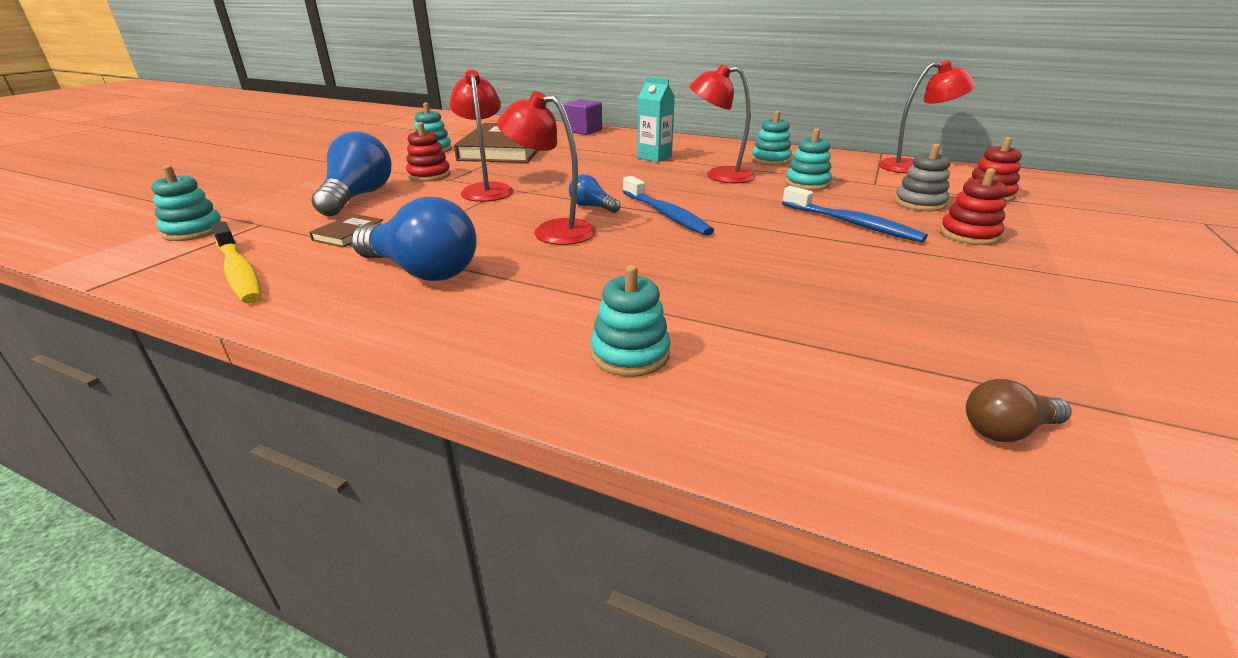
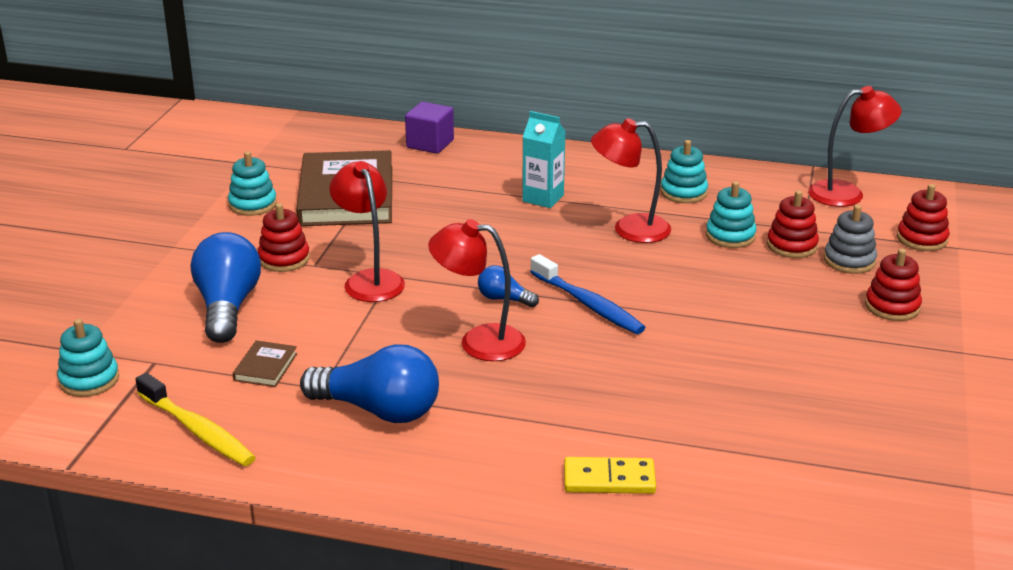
camera: 10 degrees left, 0 degrees up
turquoise stacking toy [591,265,671,377] -> yellow domino [564,457,656,494]
blue toothbrush [782,186,928,243] -> none
brown light bulb [966,379,1072,442] -> none
none -> red stacking toy [767,190,819,258]

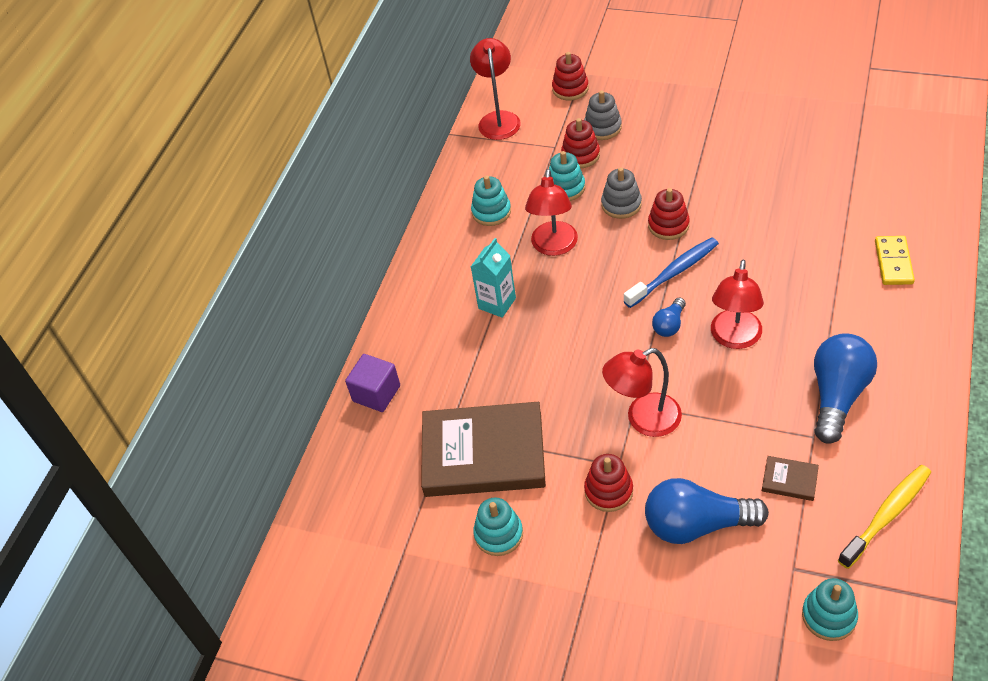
camera: 80 degrees left, 20 degrees up
red stacking toy [865,248,922,321] -> red stacking toy moved to [648,188,690,240]
none -> grey stacking toy [601,167,642,219]

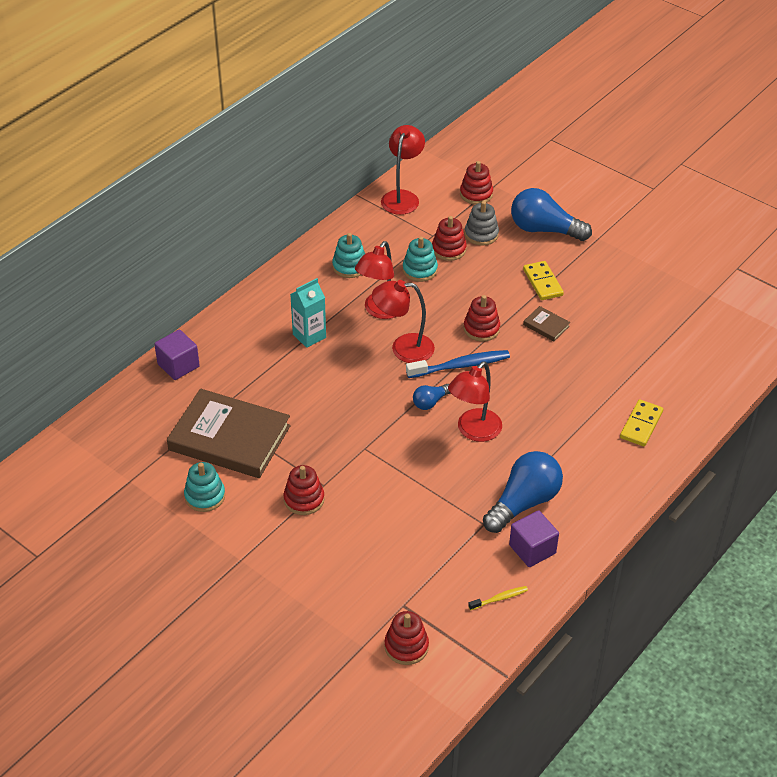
camera: 15 degrees right, 5 degrees down
grey stacking toy [601,167,642,219] -> none
red lamp [602,348,682,437] -> red lamp moved to [372,280,435,363]
blue light bulb [645,478,769,544] -> blue light bulb moved to [511,188,592,241]
brown book [762,456,819,501] -> brown book moved to [523,306,570,341]
turquoise stacking toy [802,578,858,641] -> red stacking toy [384,611,429,665]
yellow toothbrush [838,465,931,569] -> yellow toothbrush [468,586,528,610], size x0.52
none -> purple cube [509,510,559,567]
none -> yellow domino [523,261,564,300]

